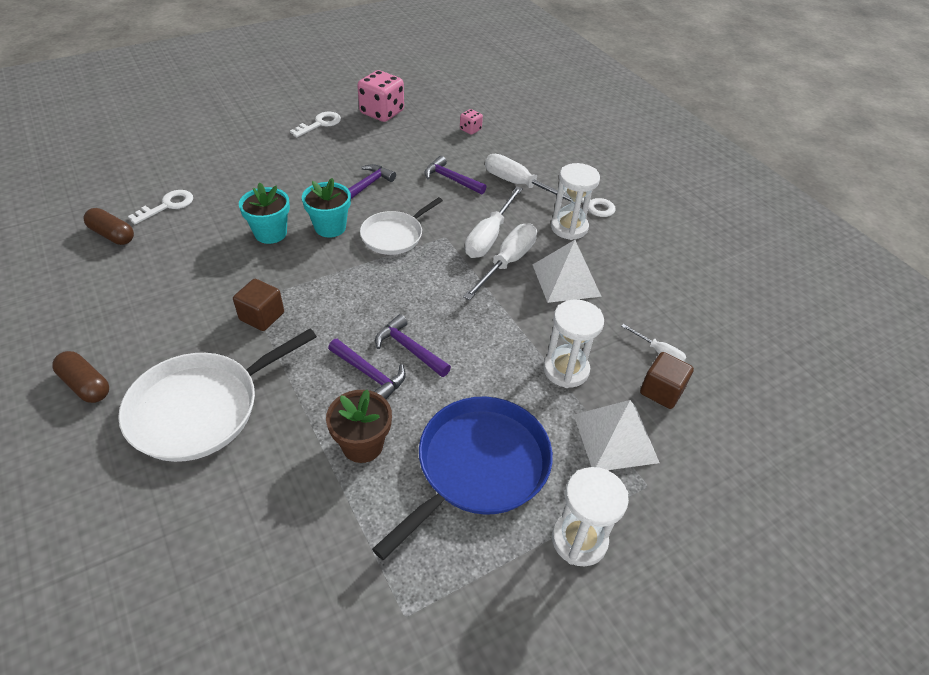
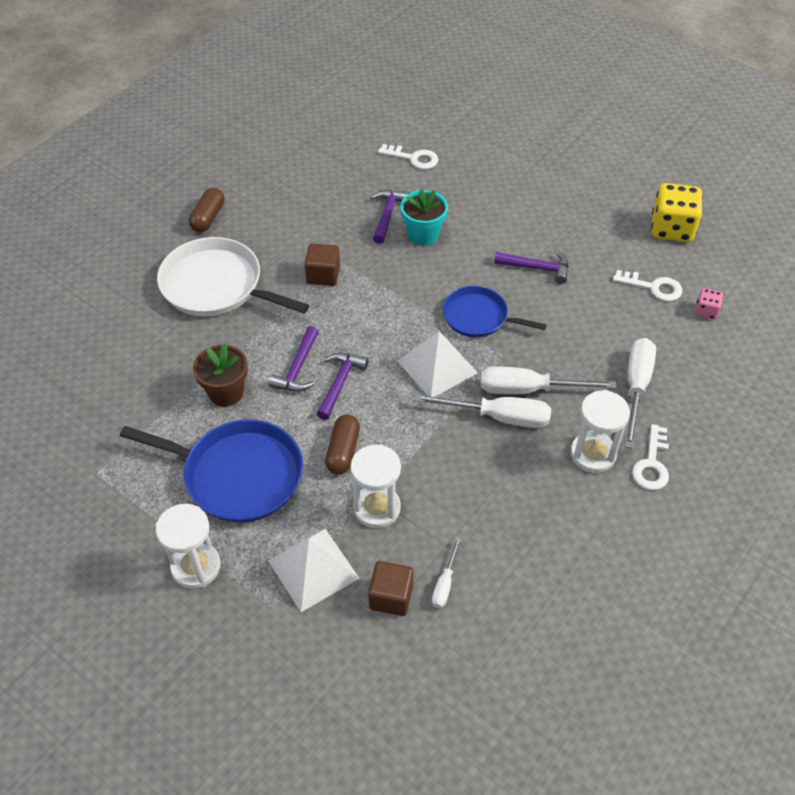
camera: 70 degrees right, 5 degrees up
brown capsule [84,208,134,245] -> brown capsule moved to [325,414,360,475]
white key [290,112,341,137] -> white key moved to [613,270,682,301]
turquoise flower pot [302,178,351,238] -> none
pink dice [357,70,404,122] -> yellow dice [651,183,703,242]
white pan [360,197,443,255] -> blue pan [443,286,547,337]
purple hammer [424,156,486,194] -> purple hammer moved to [371,190,409,244]
white pyramid [533,240,602,303] -> white pyramid moved to [398,331,478,397]

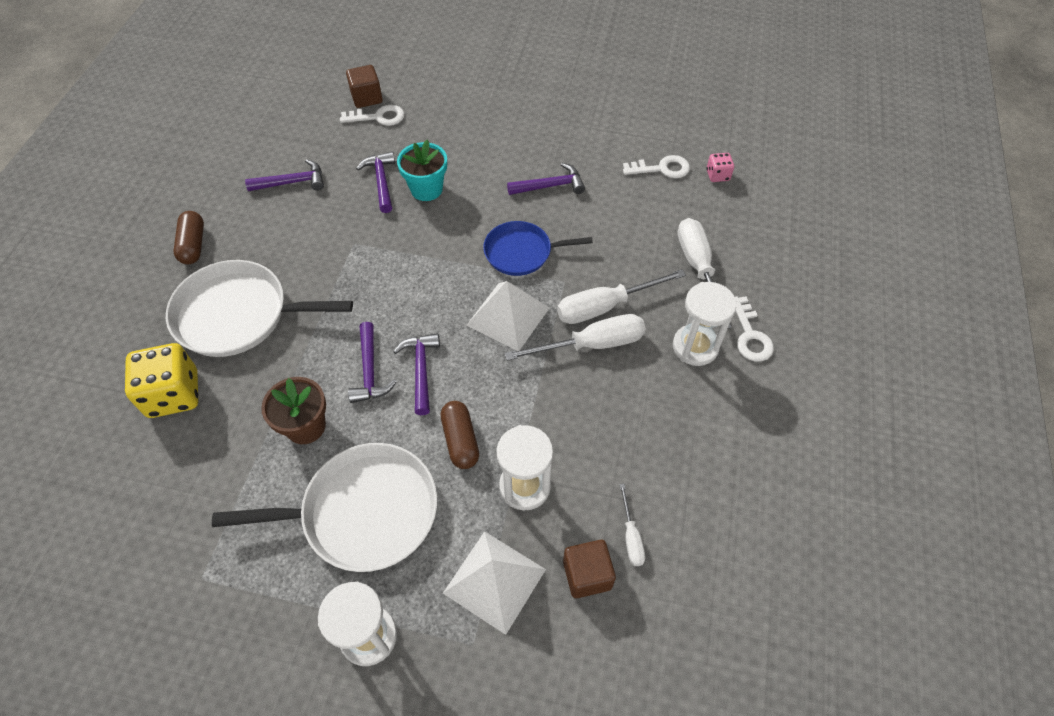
camera: 25 degrees left, 5 degrees up
blue pan [120,419,303,523] -> white pan [212,443,437,572]
brown cube [305,243,340,286] -> brown cube moved to [346,65,383,108]
yellow dice [651,183,703,242] -> yellow dice moved to [125,343,198,418]
none -> purple hammer [245,159,324,191]

